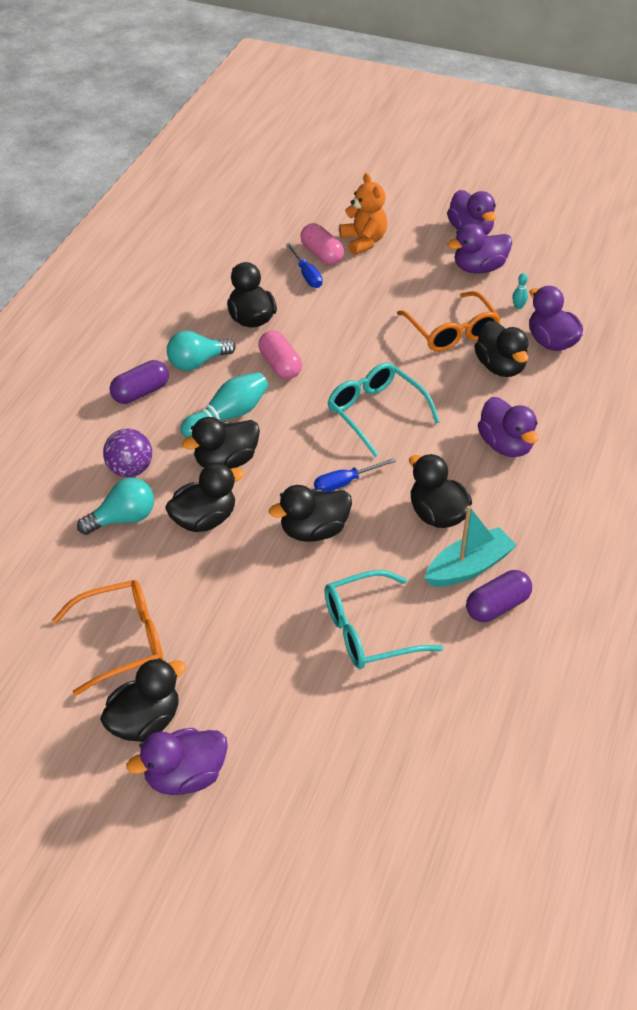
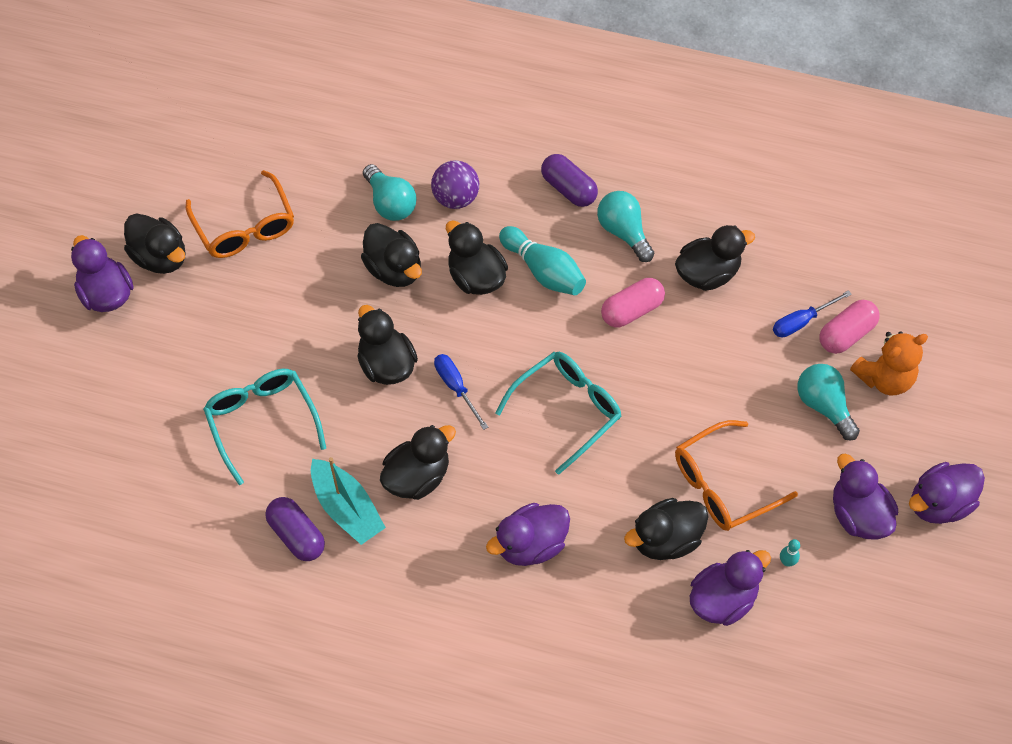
camera: 85 degrees right, 15 degrees up
none -> turquoise light bulb [797,364,860,441]

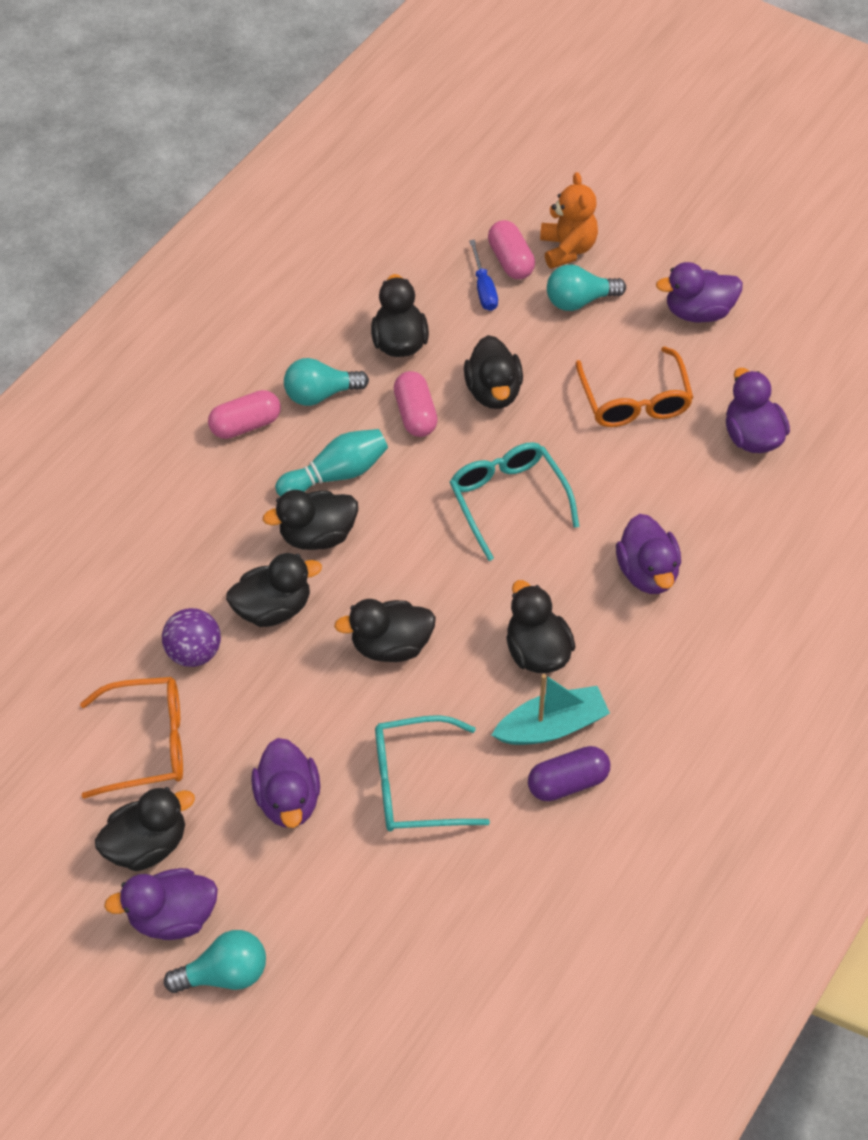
camera: 70 degrees left, 5 degrees down
turquoise light bulb [363,164,417,221] -> turquoise light bulb moved to [164,930,266,993]
purple ball [431,160,479,209] -> purple ball moved to [162,608,221,667]
blue screwdriver [434,354,488,430] -> none
purple capsule [541,154,598,207] -> pink capsule [208,390,281,439]
black duck [624,498,709,560] -> black duck moved to [464,335,523,409]
turquoise bowling pin [780,539,800,566] -> none
purple duck [909,462,985,524] -> purple duck moved to [251,738,320,828]

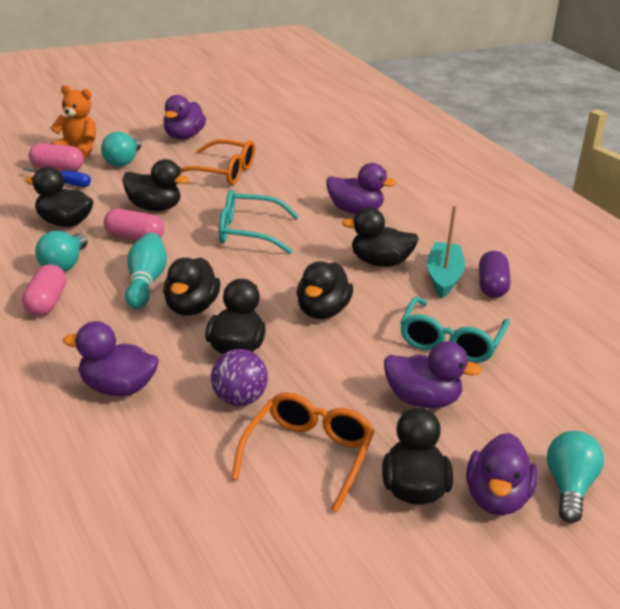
camera: 65 degrees left, 25 degrees down
purple duck [726,368,790,453] -> purple duck moved to [63,321,159,396]

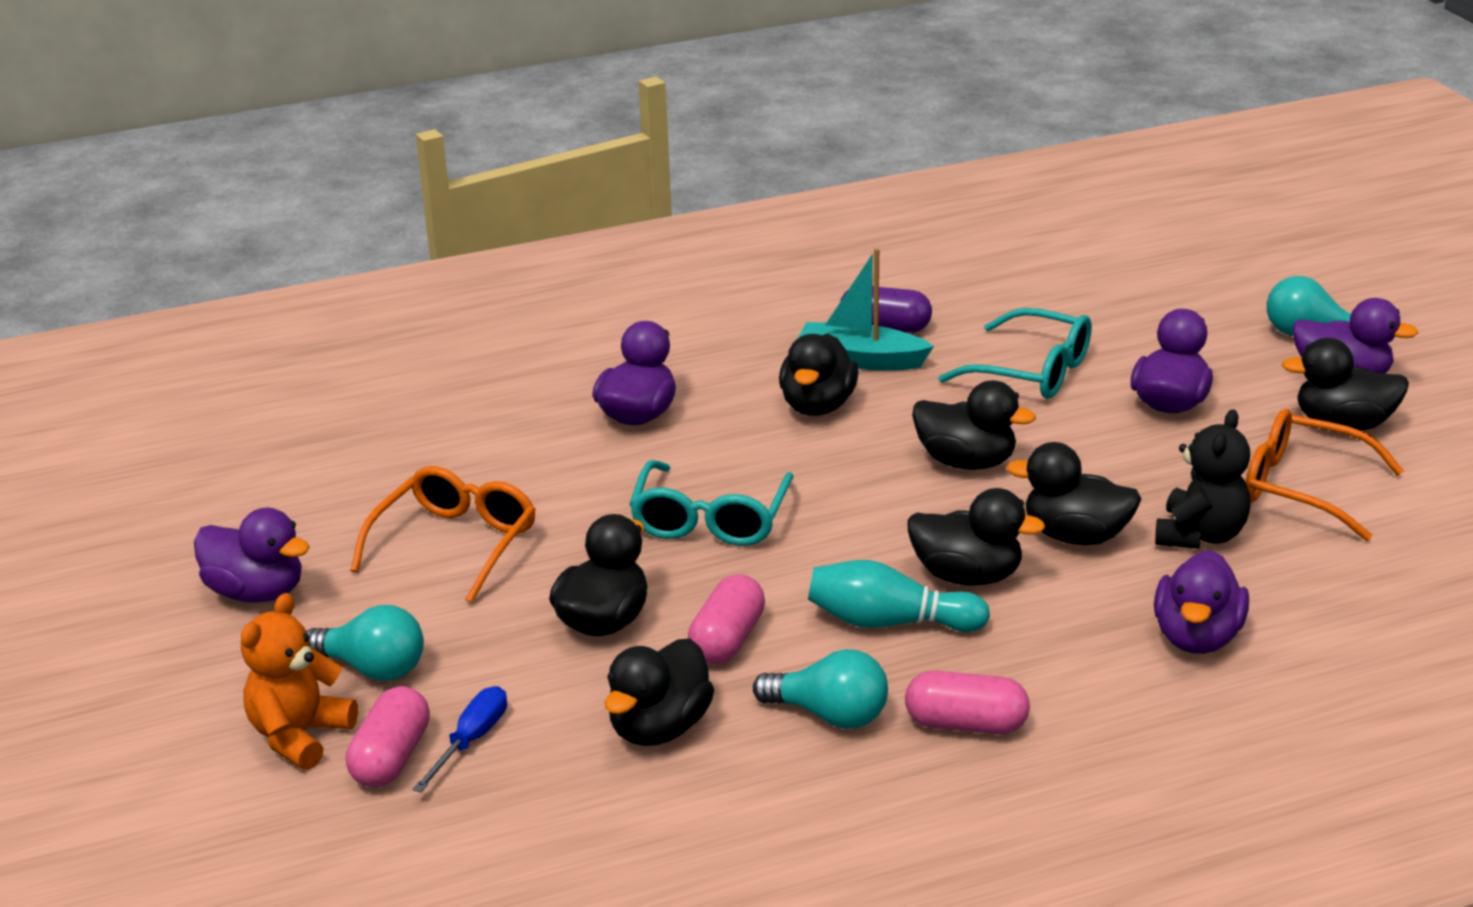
camera: 80 degrees left, 0 degrees up
purple ball [211,349,268,406] -> black teddy bear [1155,409,1250,549]

